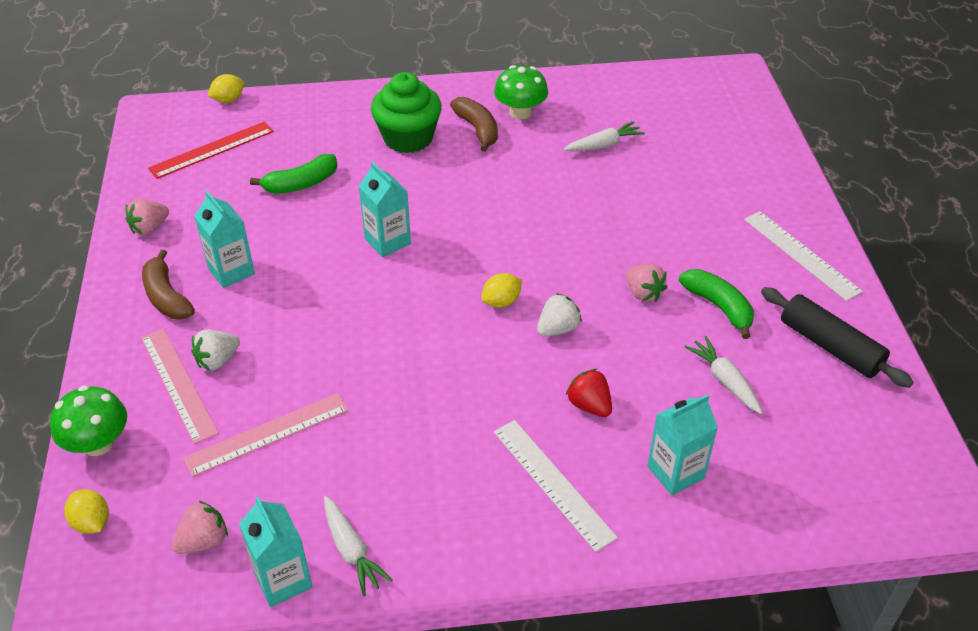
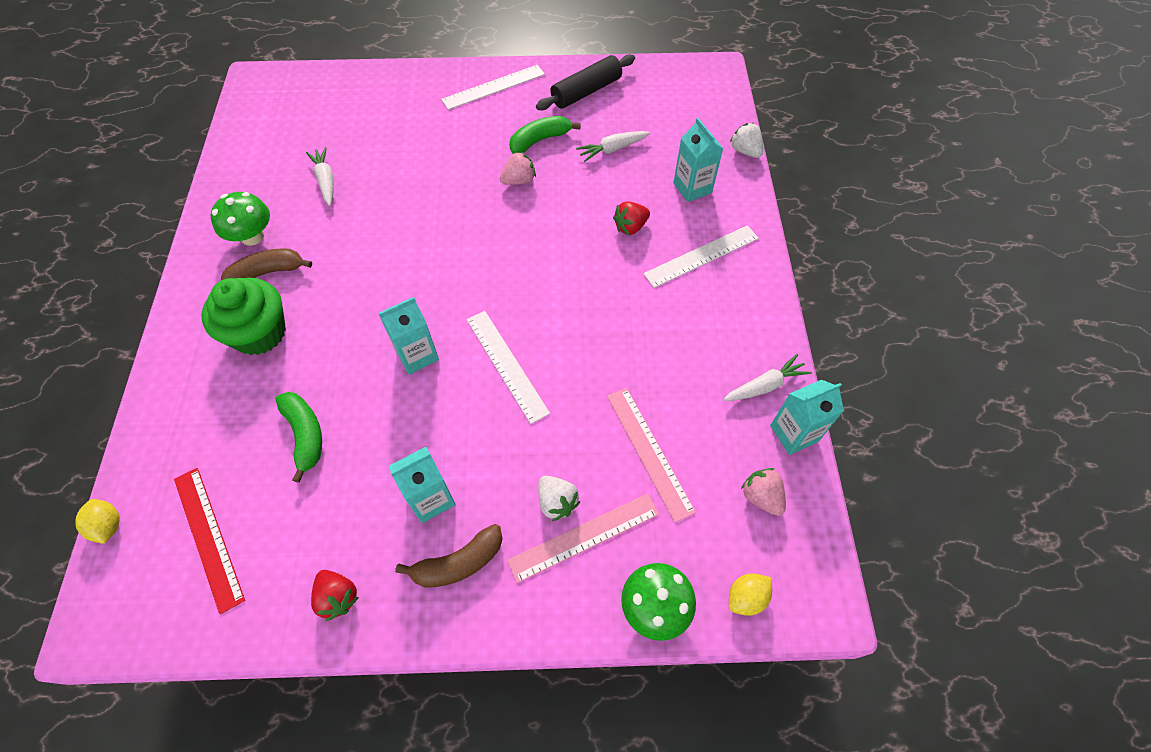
camera: 85 degrees left, 15 degrees up
pink strawberry [125,199,169,235] -> red strawberry [311,570,359,621]
yellow lemon [481,273,522,308] -> none
white strawberry [537,293,582,336] -> white strawberry moved to [730,123,763,158]
none -> white ruler [467,311,550,424]

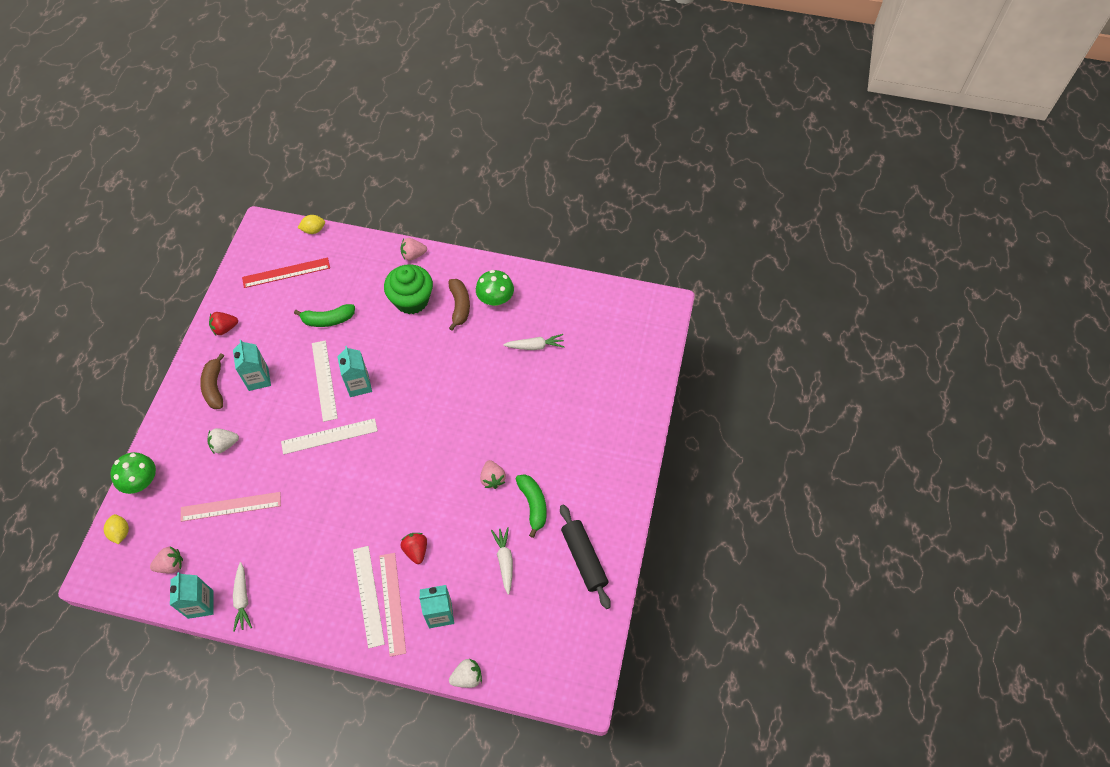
camera: 105 degrees right, 0 degrees up
white ruler [441,65,545,110] -> white ruler moved to [312,340,338,422]
pink ruler [507,494,659,583] -> pink ruler moved to [379,553,406,657]
none -> pink strawberry [400,238,427,261]

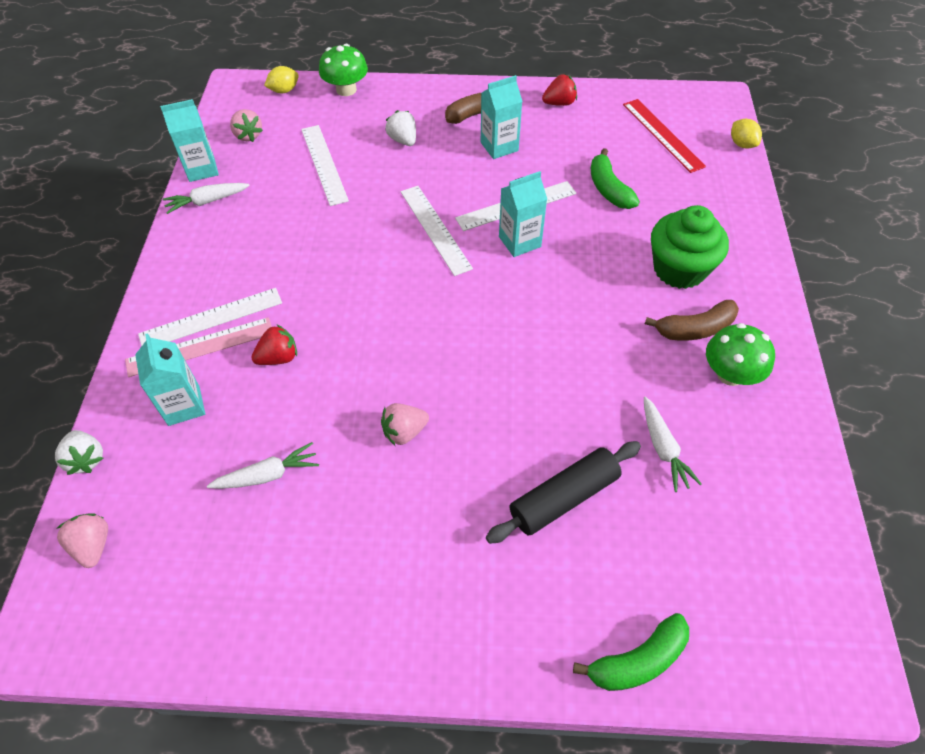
camera: 80 degrees right, 5 degrees down
pink ruler [181,492,281,522] -> white ruler [301,125,349,206]
red strawberry [209,312,238,335] -> red strawberry turned 105 degrees clockwise [542,74,577,106]
pink strawberry [400,238,427,261] -> pink strawberry moved to [56,513,108,568]
green banana [516,474,546,538] -> green banana moved to [573,613,689,691]
black rolling pin [560,504,611,609] -> black rolling pin moved to [486,441,641,544]

